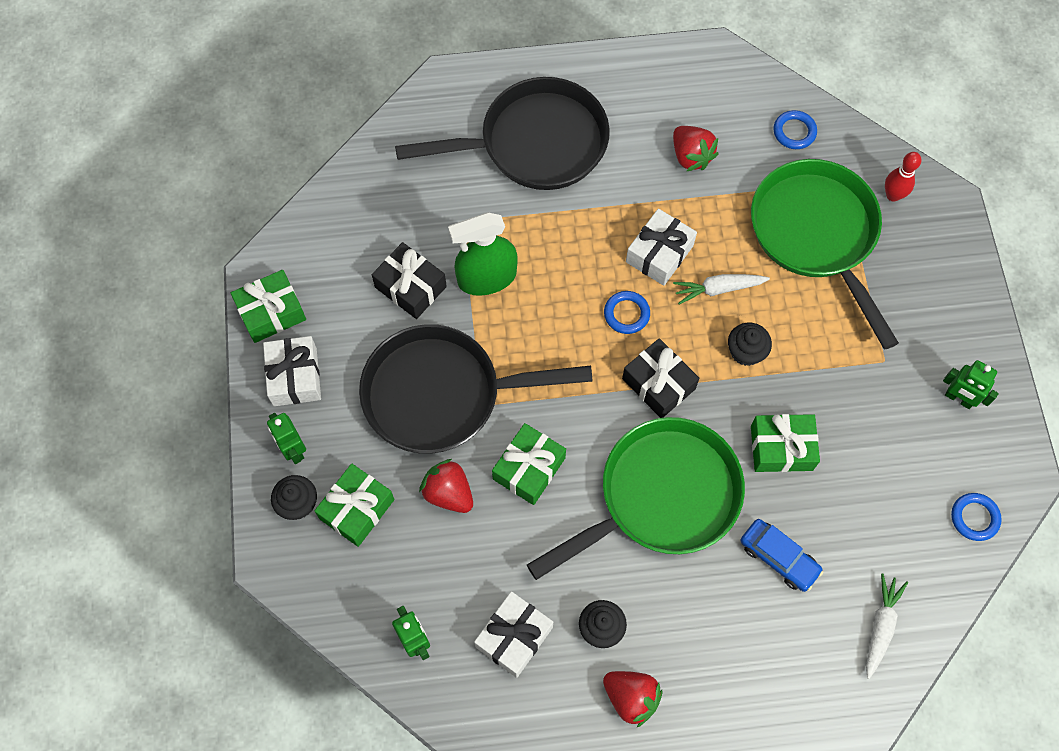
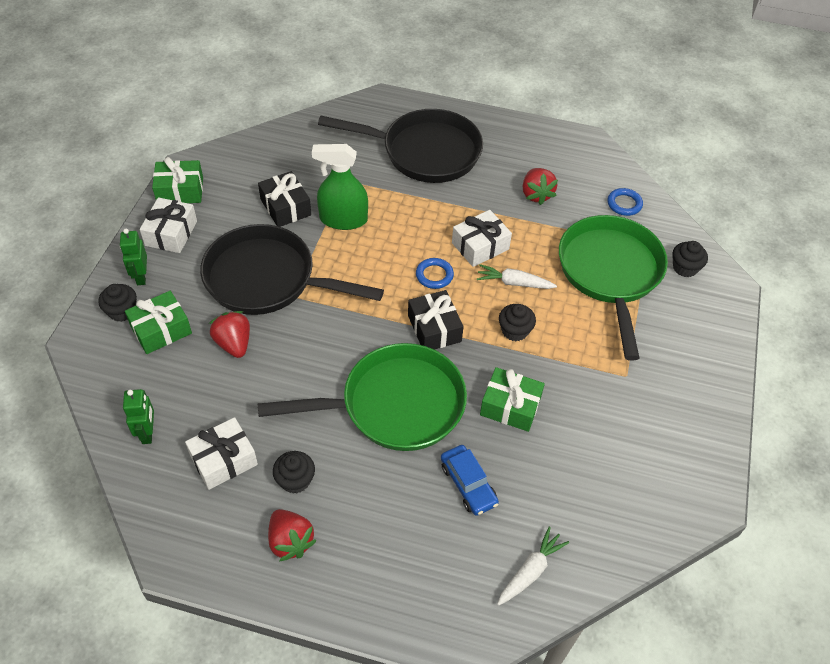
camera: 20 degrees right, 15 degrees down
green gift [492,423,566,505] -> none
red bowling pin [885,152,921,202] -> black cupcake [672,241,708,277]
green robot [943,360,999,409] -> none
blue ring [951,493,1002,541] -> none

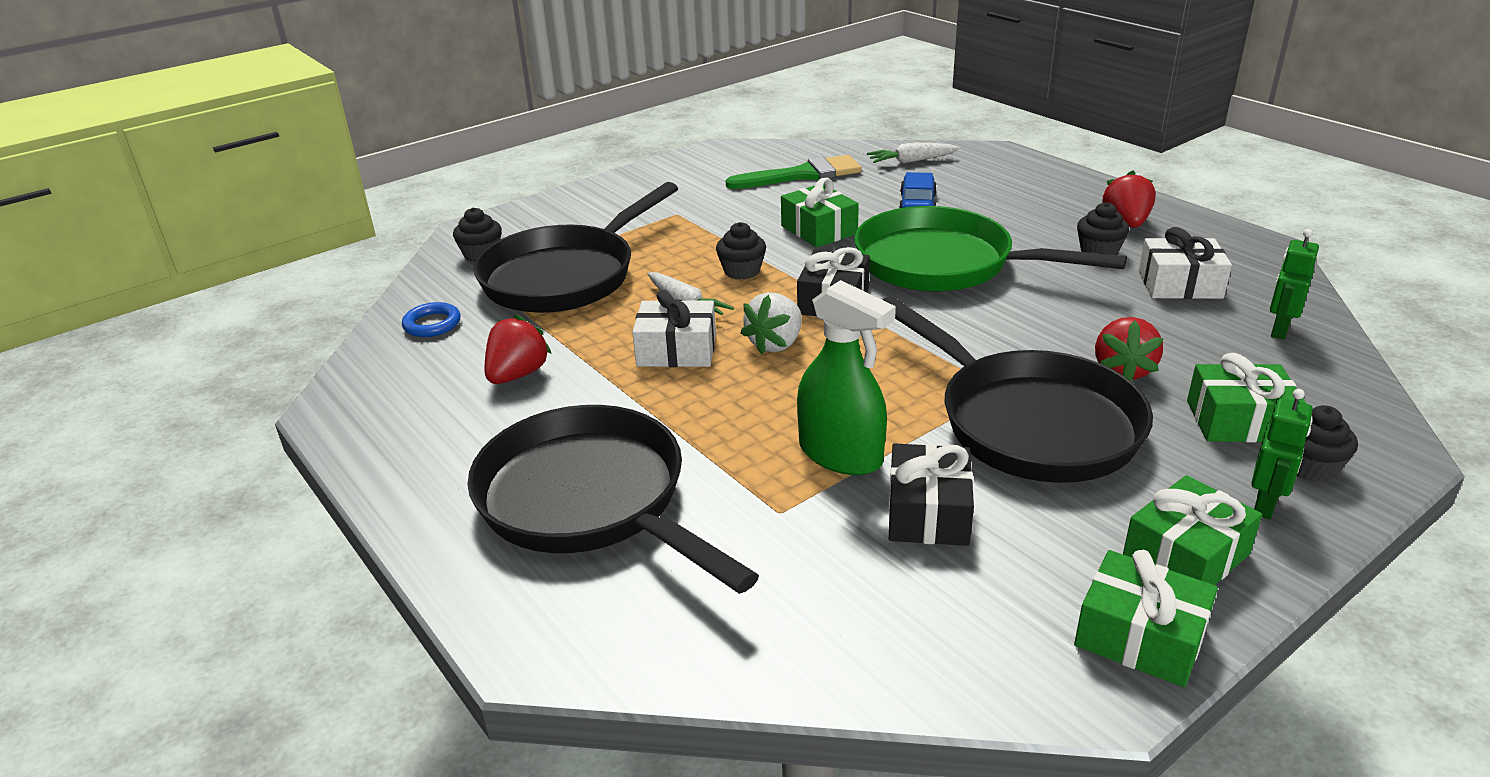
camera: 140 degrees left, 20 degrees down
white gift [140,197,197,253] -> green gift [1123,475,1262,585]
blue ring [416,258,454,289] -> white strawberry [741,292,802,354]
green pan [559,215,668,361] -> black pan [473,182,678,313]
none -> green brush [726,155,862,189]

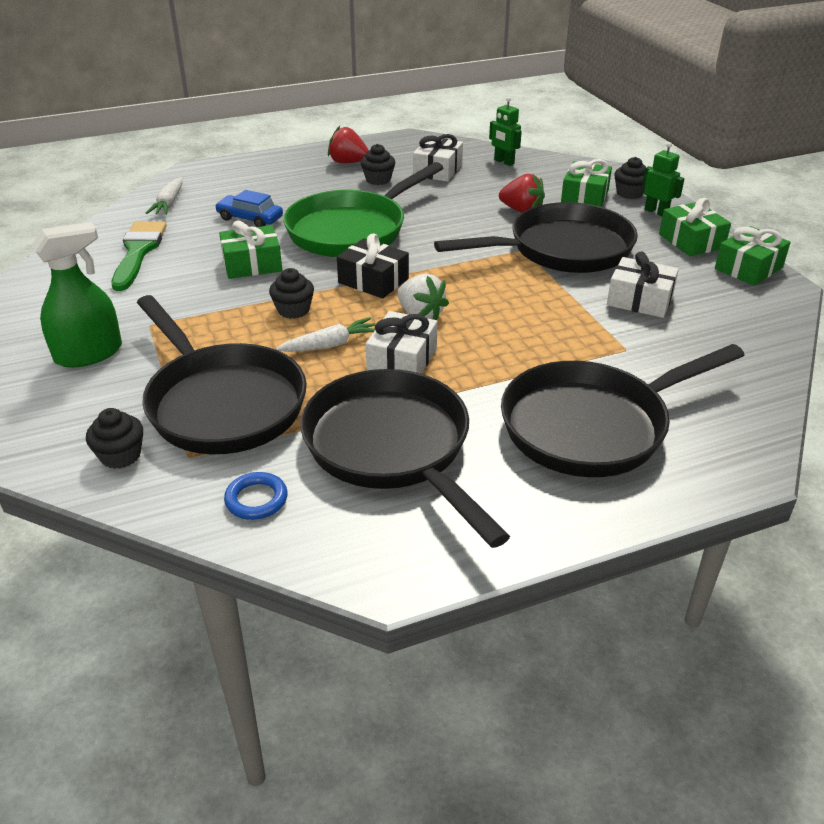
camera: 75 degrees left, 5 degrees up
red strawberry [484,314,552,384] -> black pan [300,369,510,548]
green spray bottle [797,280,896,475] -> green spray bottle moved to [31,222,122,368]
black gift [889,443,974,546] -> white gift [607,251,679,318]

